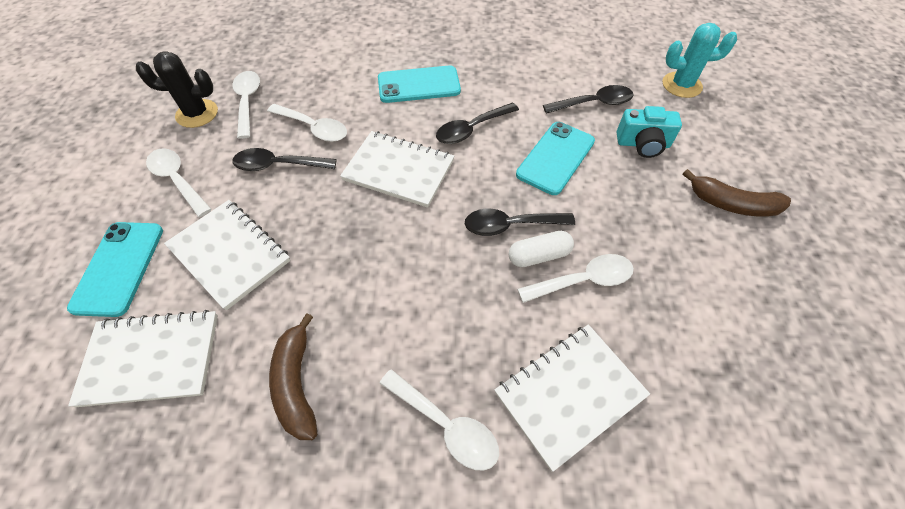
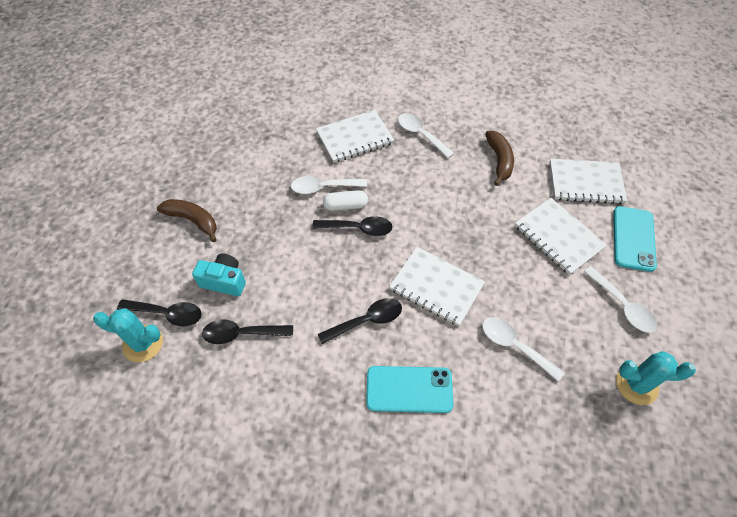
camera: 170 degrees left, 0 degrees up
black cactus [136,51,218,128] -> turquoise cactus [616,351,696,405]
white spoon [232,71,260,139] -> none
black spoon [232,148,337,171] -> black spoon moved to [117,299,202,327]
turquoise phone [516,122,595,195] -> none

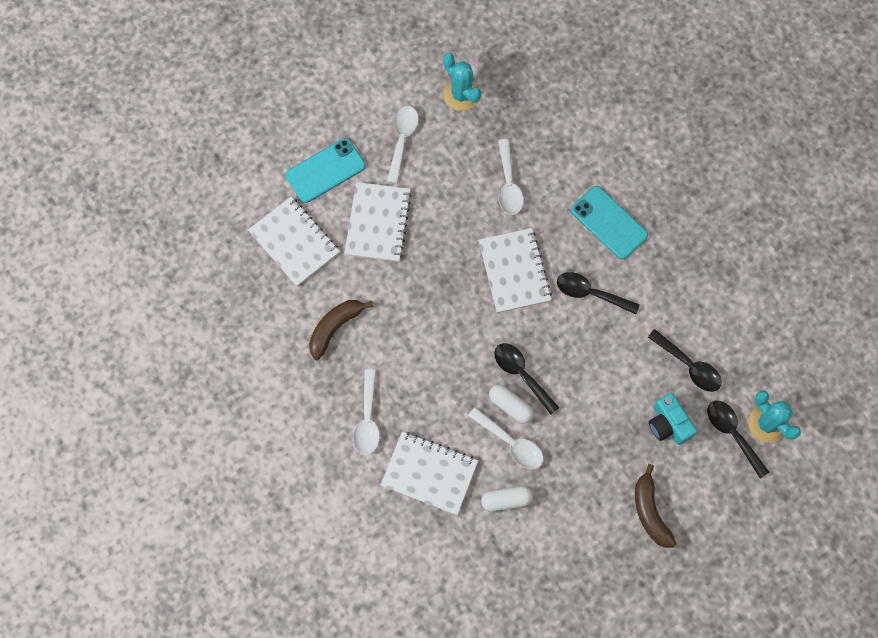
camera: 135 degrees left, 15 degrees up
none -> white capsule [481,486,533,512]

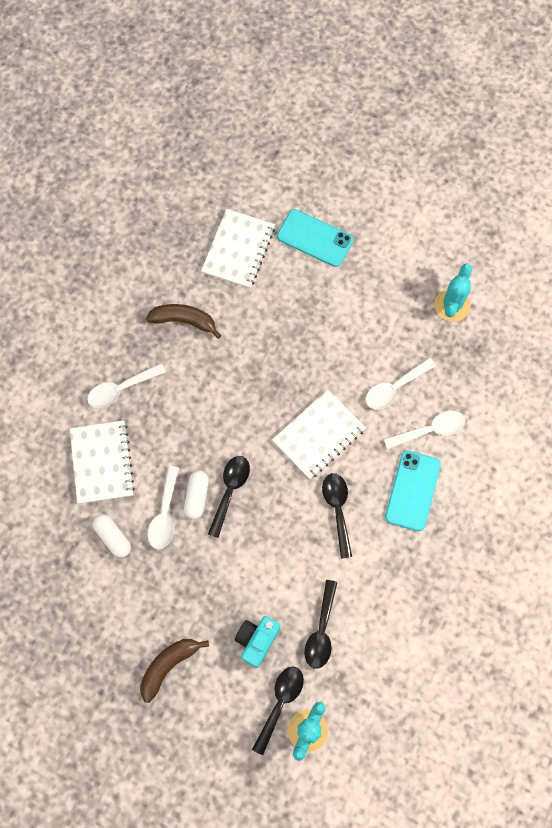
camera: 60 degrees right, 0 degrees up
white notebook [344,182,412,262] -> none
white spoon [387,106,419,184] -> white spoon moved to [384,411,465,449]

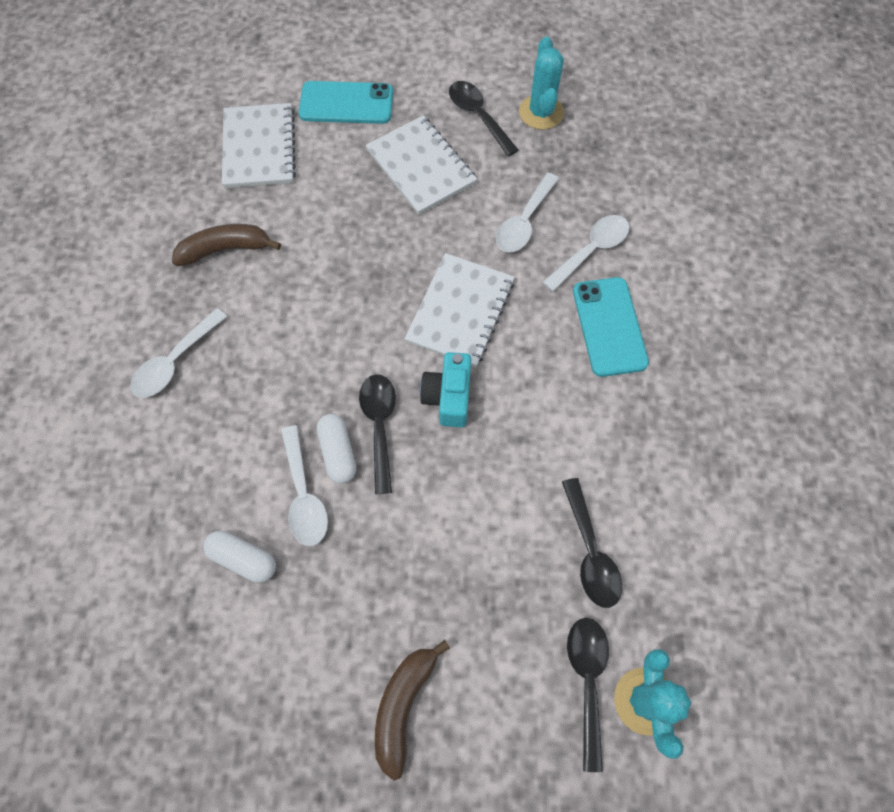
camera: 25 degrees left, 5 degrees down
white notebook [70,420,135,504] -> white notebook moved to [366,115,477,215]
turquoise camera [235,616,280,668] -> turquoise camera moved to [420,352,471,428]
black spoon [322,473,352,559] -> black spoon moved to [449,81,519,156]

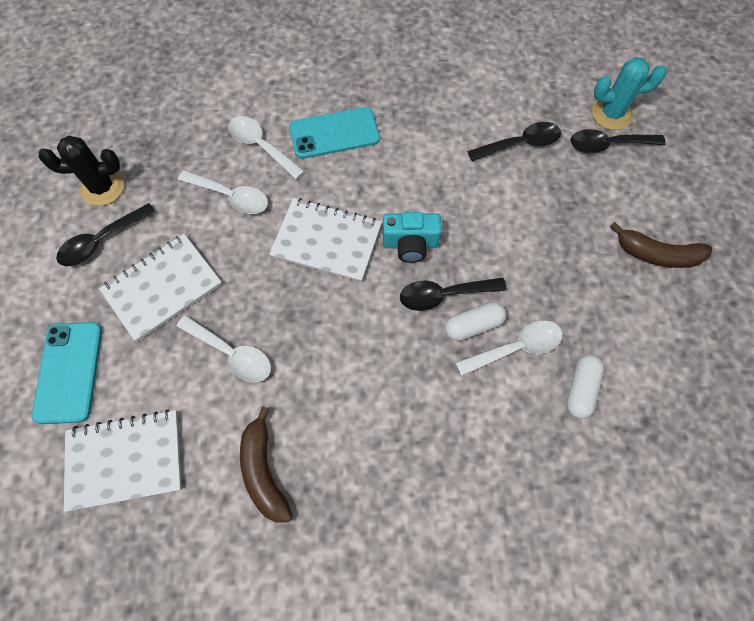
camera: 95 degrees left, 0 degrees up
white spoon [130,308,227,398] -> white spoon moved to [176,315,271,382]
turquoise cactus [519,37,564,130] -> black cactus [39,136,124,206]

